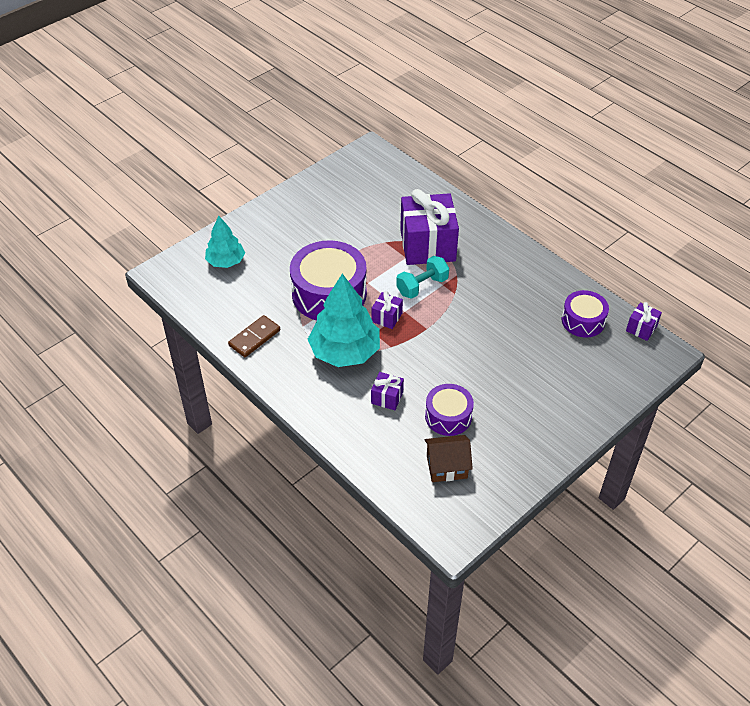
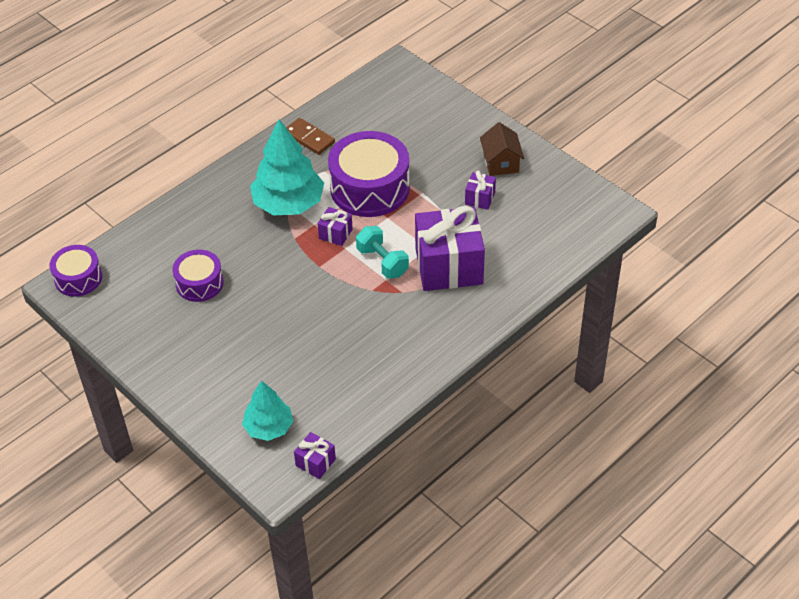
camera: 90 degrees right, 0 degrees up
turquoise tree [205,216,245,268] -> turquoise tree moved to [242,381,293,441]
purple gift [371,372,404,410] -> purple gift moved to [465,170,496,210]
brown house [424,435,473,482] -> brown house moved to [480,122,524,176]
purple drum [561,290,609,338] -> purple drum moved to [50,245,102,297]

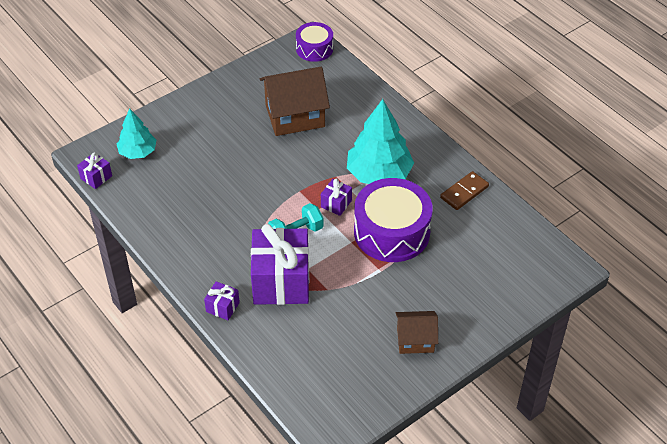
camera: 95 degrees right, 0 degrees up
purple drum [172,250,224,302] -> brown house [260,67,330,136]
purple gift [465,170,496,210] -> purple gift moved to [204,281,240,320]

